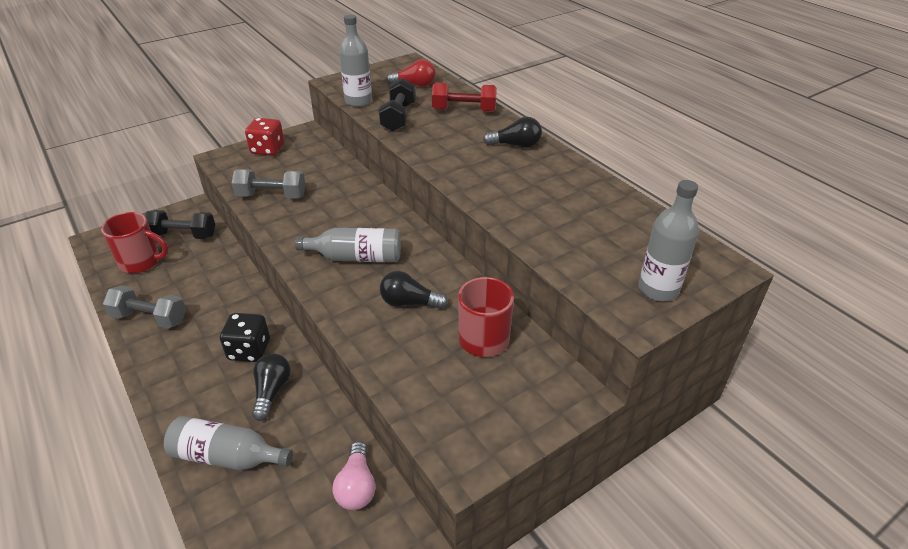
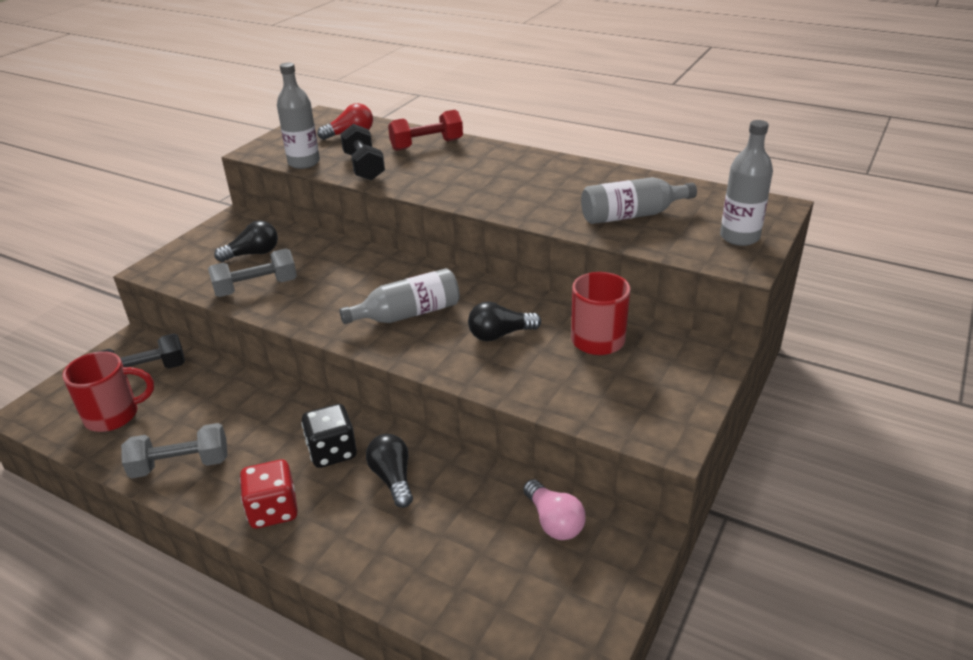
camera: 25 degrees left, 5 degrees down
grey bottle [164,416,293,470] -> grey bottle moved to [581,177,697,224]
red dice [245,118,284,156] -> red dice moved to [240,460,298,529]
black light bulb [483,117,542,148] -> black light bulb moved to [214,221,278,262]

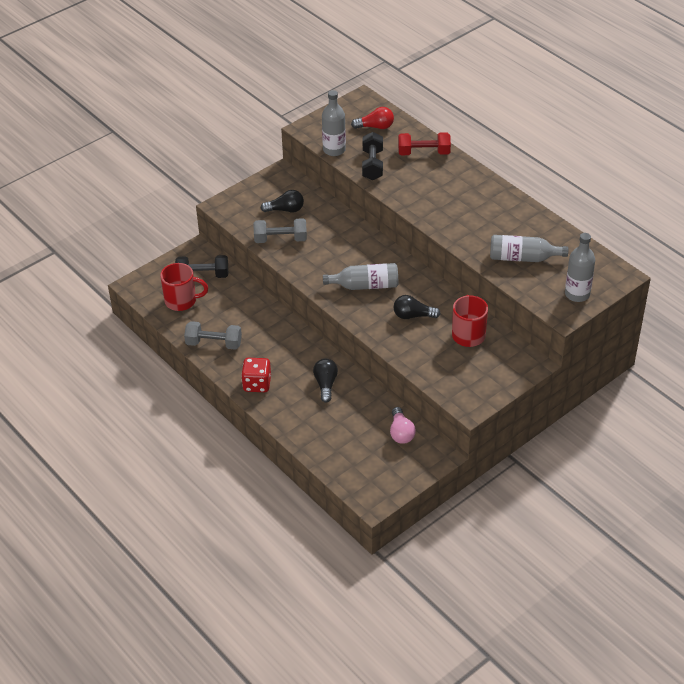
camera: 20 degrees right, 10 degrees up
black dice [302,404,357,468] -> none

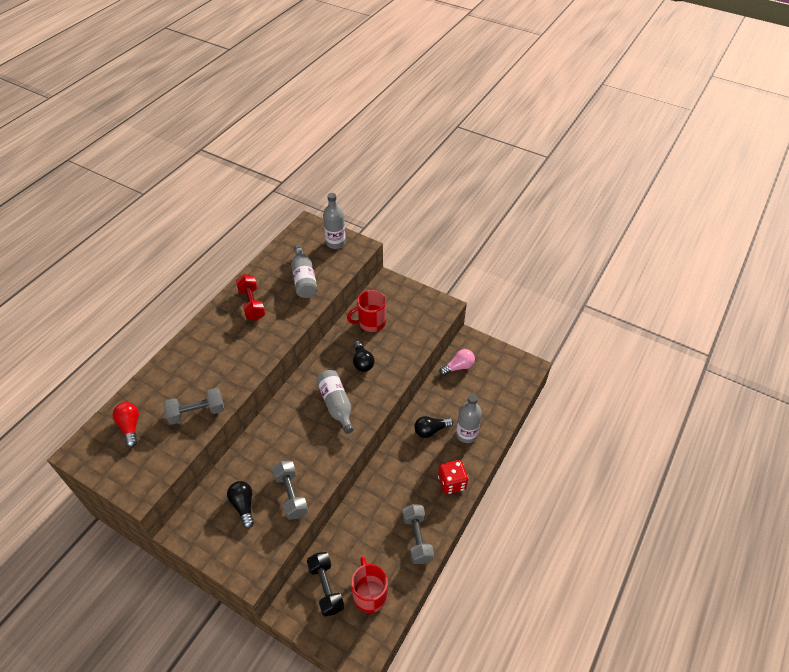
camera: 110 degrees left, 5 degrees up
grey bottle [322,90,346,156] -> grey bottle moved to [456,394,482,443]
black dumbbell [362,132,383,180] -> grey dumbbell [164,388,224,425]
red dumbbell [398,132,451,155] -> red dumbbell moved to [236,274,265,321]

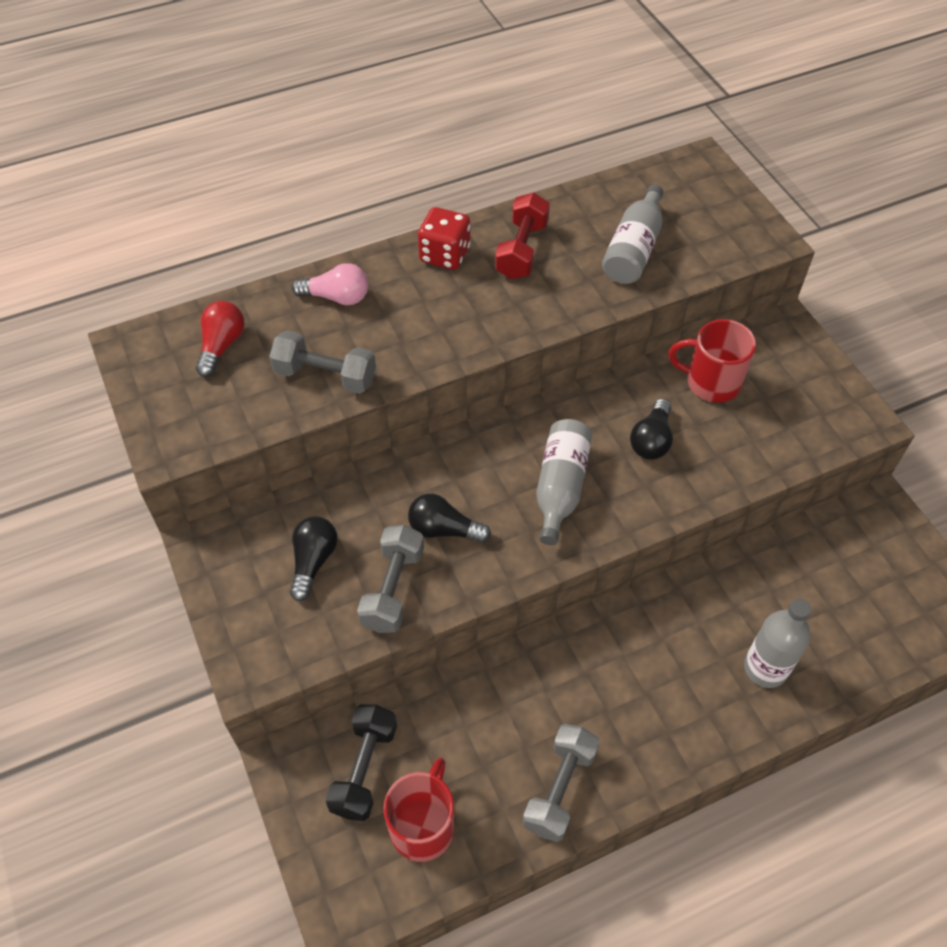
camera: 35 degrees right, 5 degrees up
grey bottle [323,193,346,249] -> none
black light bulb [414,416,453,438] -> black light bulb moved to [408,494,491,543]
red dice [438,460,468,494] -> red dice moved to [418,207,470,270]
pink light bulb [439,349,475,376] -> pink light bulb moved to [292,263,368,305]

